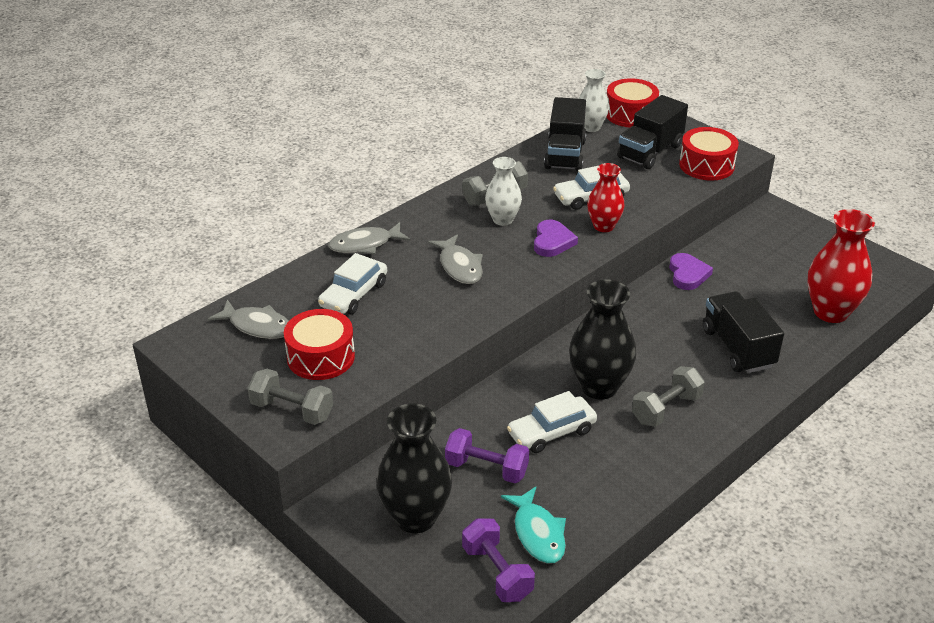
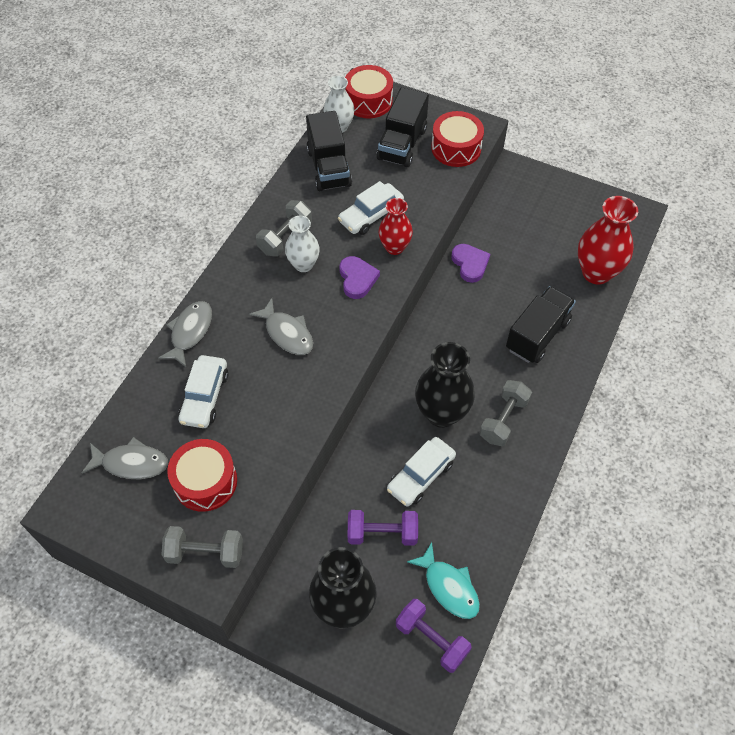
camera: 20 degrees left, 20 degrees up
grey fish [329,222,410,254] -> grey fish turned 150 degrees clockwise [158,301,212,367]
black truck [703,291,784,373] -> black truck turned 75 degrees clockwise [506,286,576,363]

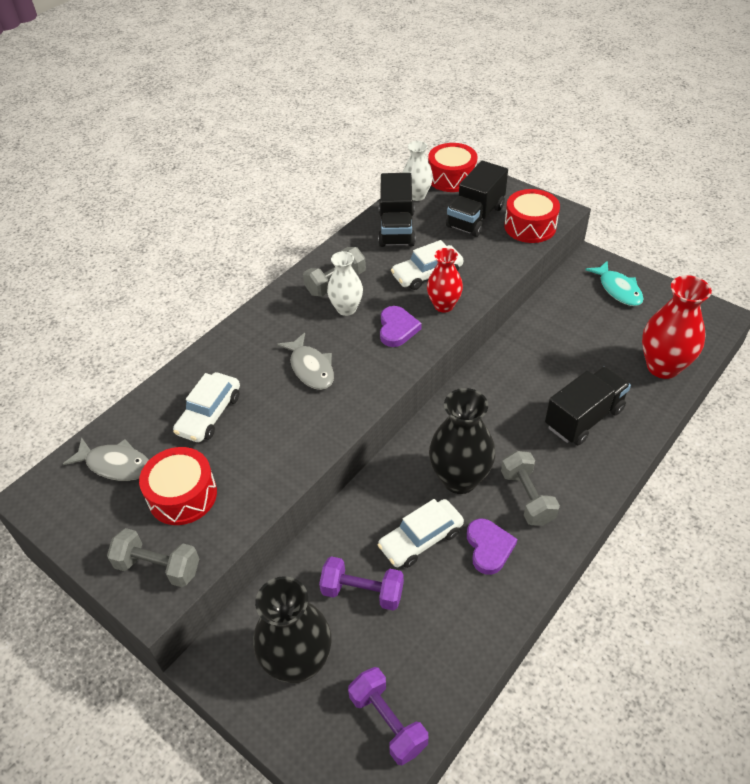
camera: 15 degrees right, 10 degrees down
grey fish [158,301,212,367] -> none
turquoise fish [407,542,480,619] -> turquoise fish moved to [585,261,644,306]
purple heart [451,244,490,283] -> purple heart moved to [467,519,517,575]
grey dumbbell [480,380,532,446] -> grey dumbbell turned 60 degrees counterclockwise [501,451,560,526]

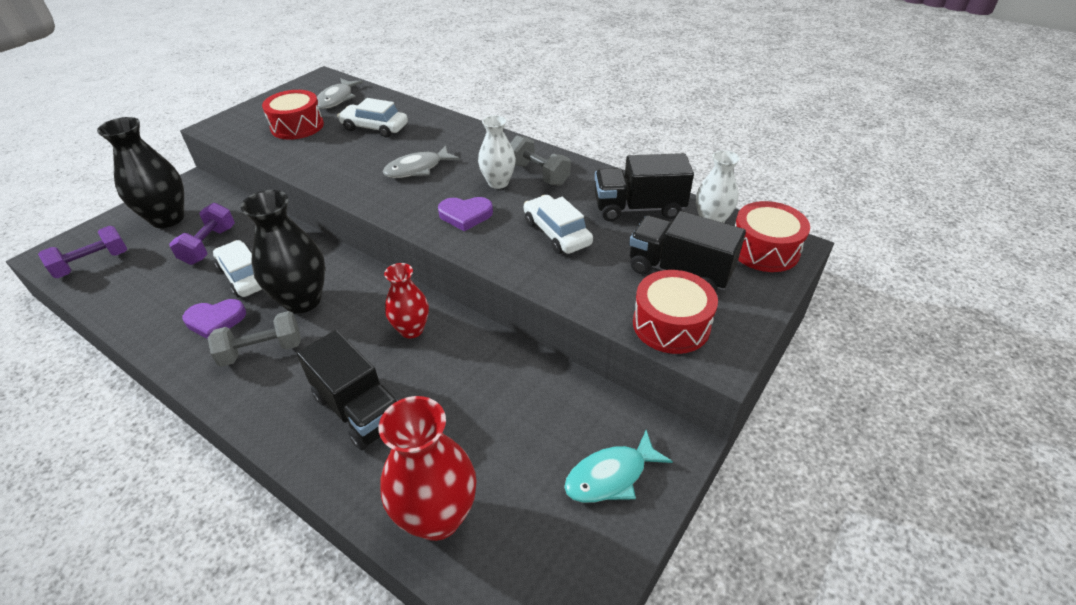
camera: 85 degrees right, 5 degrees down
grey dumbbell [107,528,199,587] -> none
red vase [427,248,463,313] -> red vase moved to [384,263,429,338]

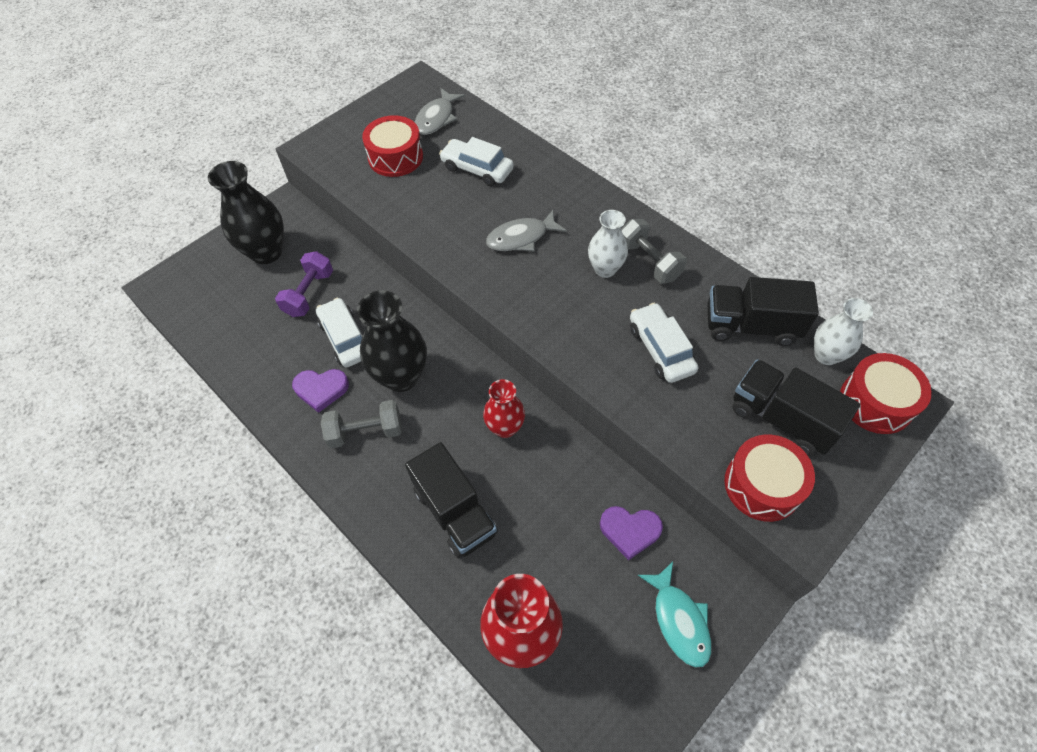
camera: 10 degrees right, 15 degrees up
purple dumbbell [38,226,127,278] -> none
purple heart [438,197,493,231] -> purple heart moved to [600,506,663,560]
turquoise fish [564,430,673,503] -> turquoise fish turned 90 degrees counterclockwise [638,562,712,668]

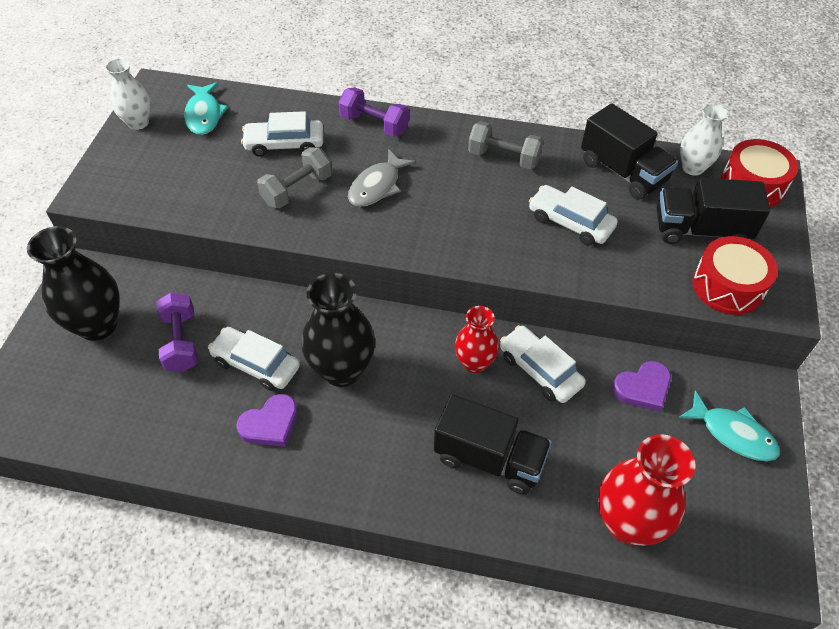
camera: 35 degrees left, 5 degrees down
grey dumbbell [321,400,402,449] -> grey dumbbell moved to [257,147,332,208]
red drum [362,115,423,177] -> none
grey fish [415,88,465,135] -> turquoise fish [184,82,228,135]
white vase [588,210,628,278] -> white vase moved to [105,58,151,130]
black truck [707,277,819,346] -> black truck turned 105 degrees counterclockwise [581,103,678,200]
none -> purple dumbbell [338,87,409,137]
none -> white car [500,325,586,403]

